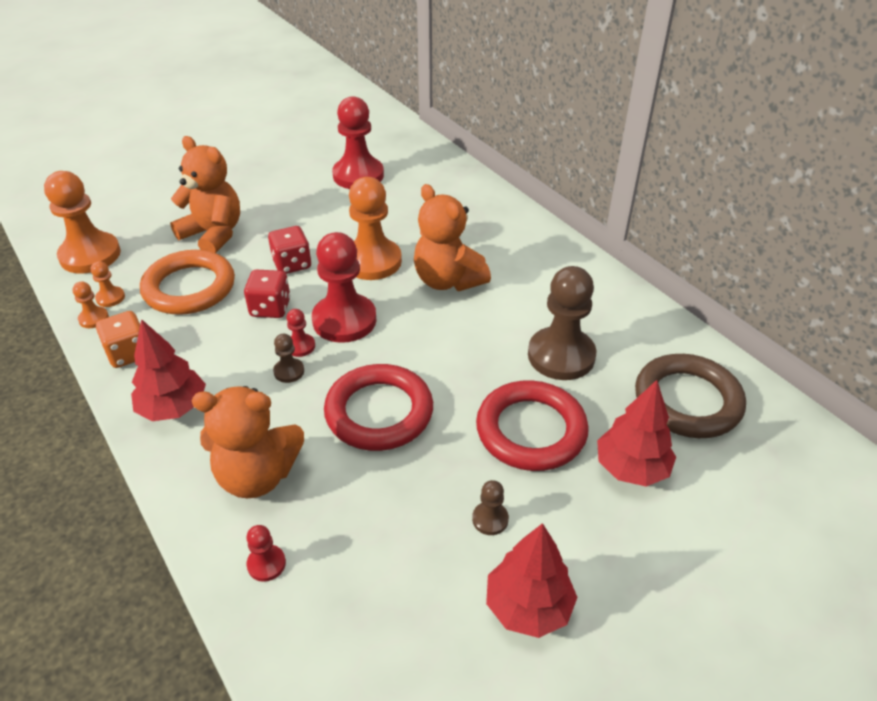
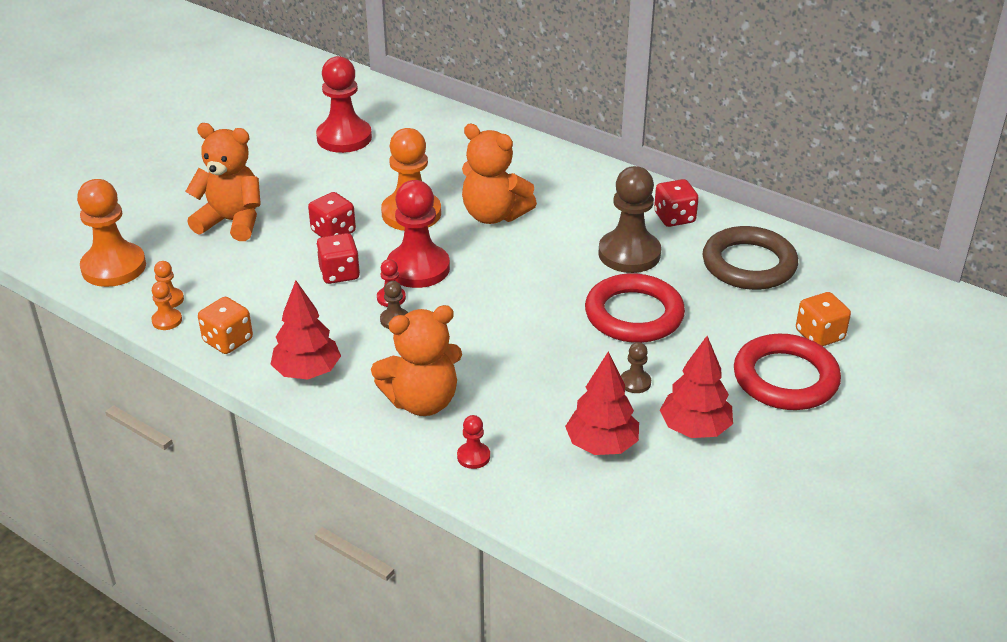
camera: 20 degrees left, 5 degrees down
orange ring [140,250,235,315] -> none
red ring [324,364,433,451] -> red ring moved to [734,334,841,410]
red tree [597,380,676,487] -> red tree moved to [565,351,639,455]
none -> red dice [654,179,699,227]
none -> orange dice [796,292,851,346]

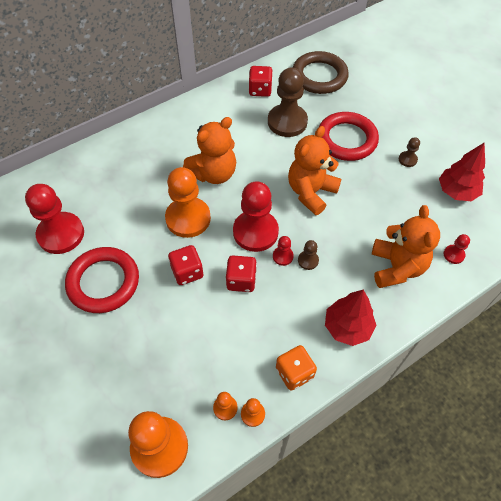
camera: 70 degrees left, 20 degrees up
orange teddy bear [185,123,261,241] -> orange teddy bear moved to [288,126,341,215]
red tree [660,336,733,438] -> none
red ring [734,334,841,410] -> red ring moved to [65,247,139,313]
orange dice [796,292,851,346] -> none

